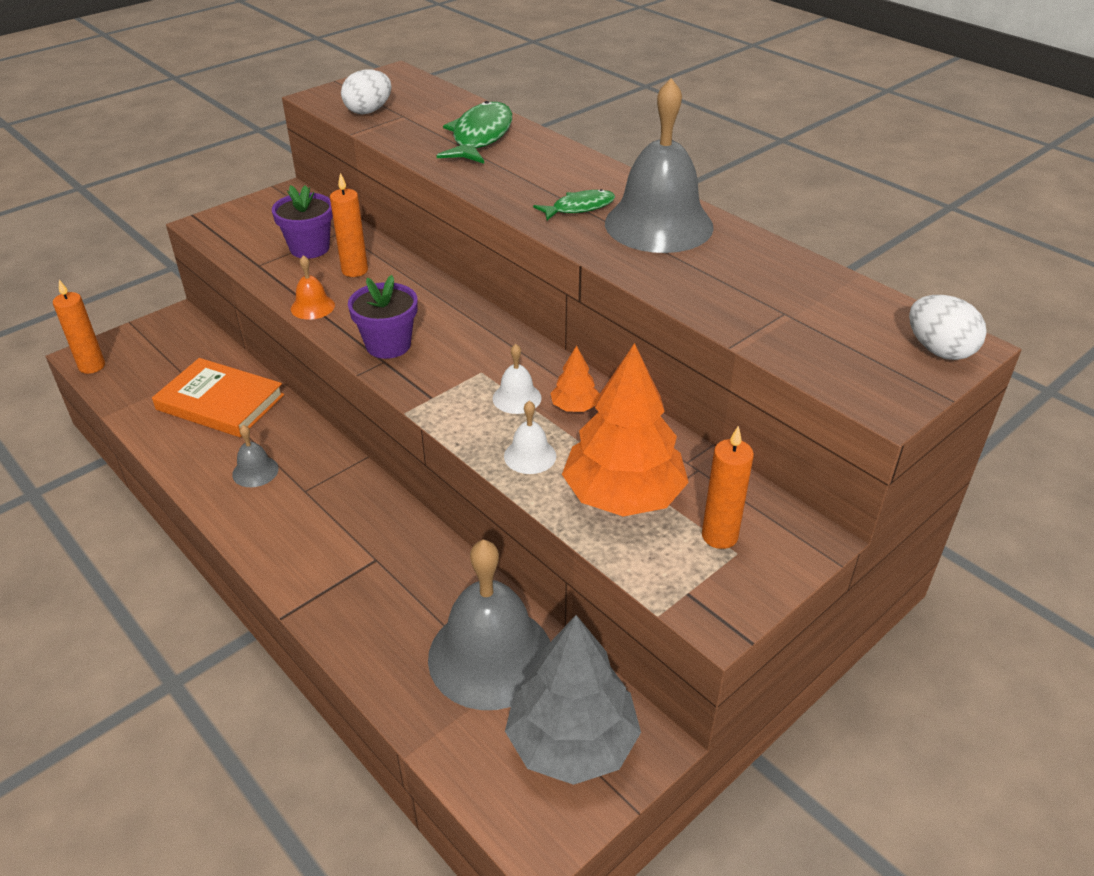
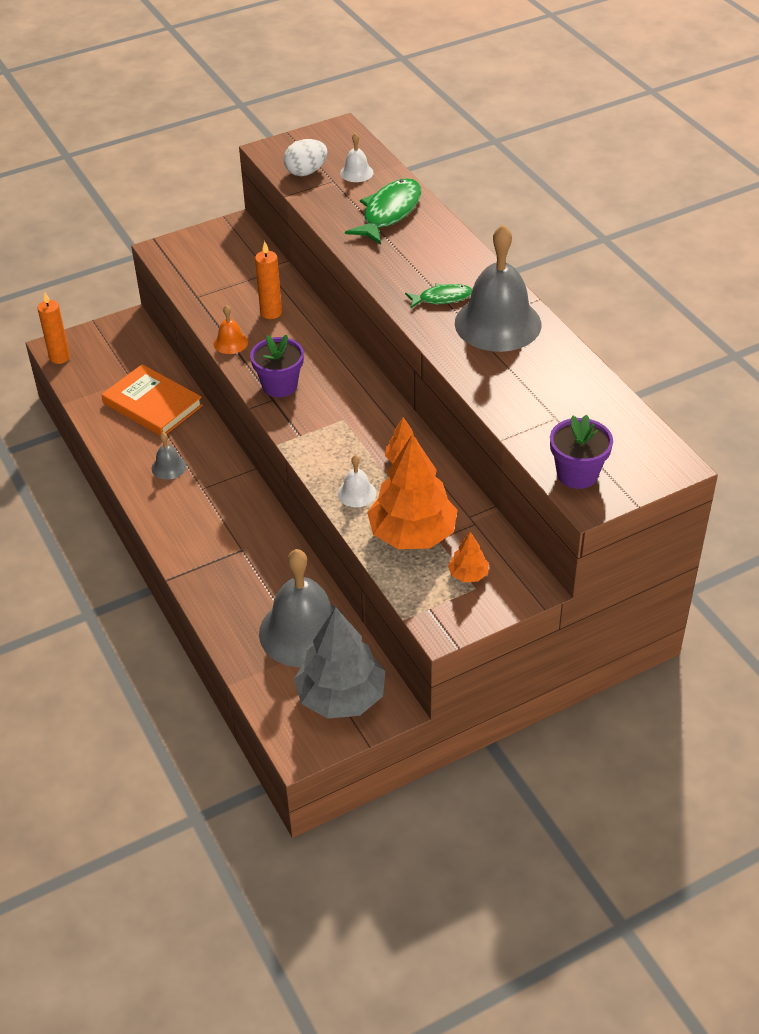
camera: 15 degrees right, 5 degrees up
purple flower pot [272,185,333,259] -> purple flower pot moved to [550,414,613,489]
white bell [493,344,542,414] -> white bell moved to [340,133,374,182]
orange candle [702,426,754,549] -> orange tree [448,532,489,582]
white egg [909,295,987,360] -> none

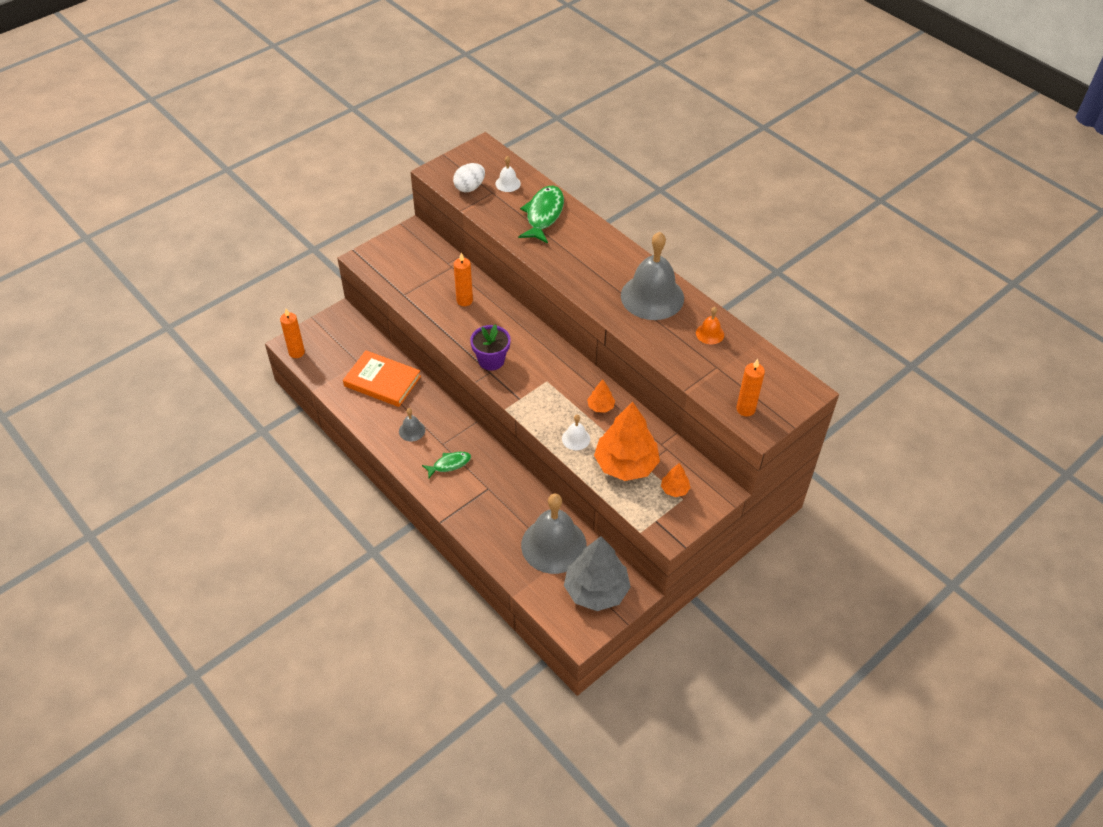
camera: 15 degrees left, 5 degrees up
orange bell [213,305,248,354] -> orange bell moved to [696,307,724,345]
green fish [405,283,472,309] -> green fish moved to [422,452,471,479]
purple flower pot [550,414,613,489] -> orange candle [736,359,765,417]

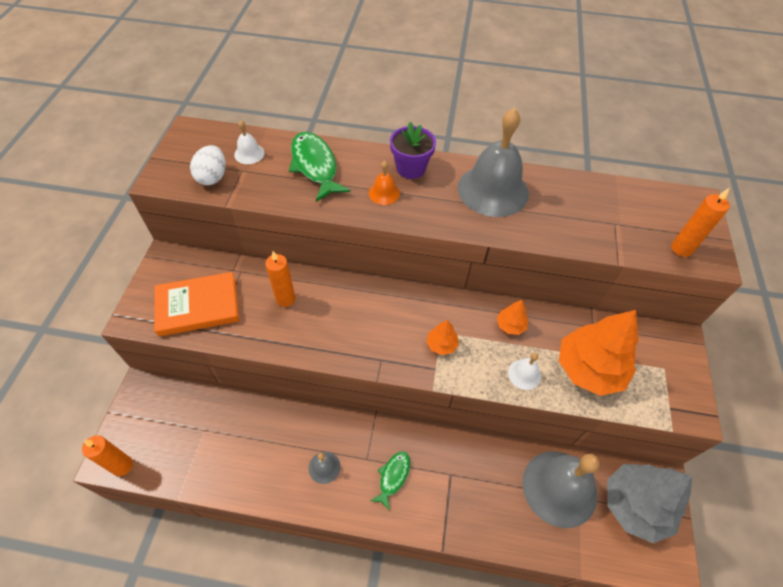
camera: 40 degrees left, 5 degrees up
orange book [343,350,421,407] -> orange book moved to [154,272,239,337]
purple flower pot [470,324,511,371] -> purple flower pot moved to [390,122,436,179]
orange tree [661,463,691,497] -> orange tree moved to [426,320,459,355]
orange bell [696,307,724,345] -> orange bell moved to [369,161,400,205]

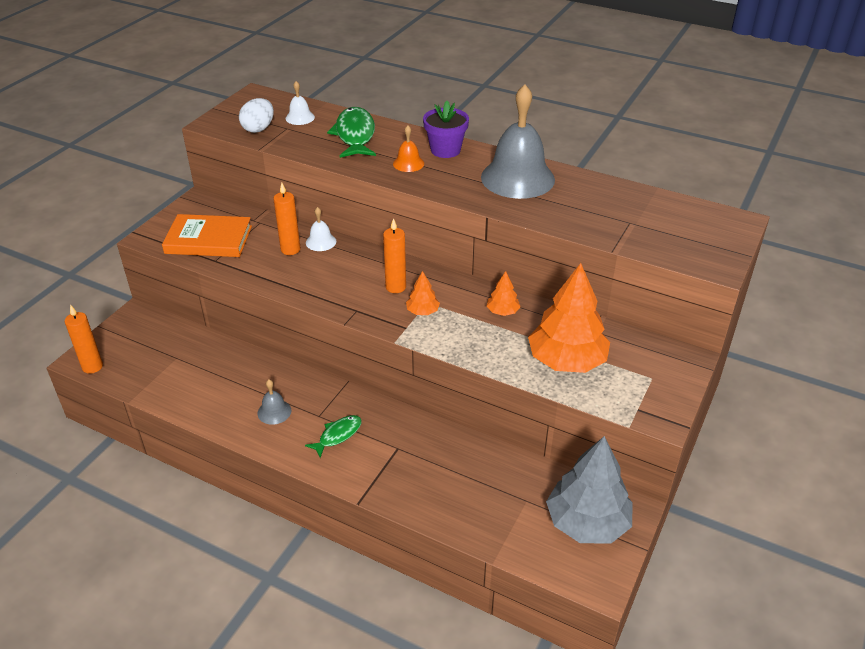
camera: 20 degrees right, 15 degrees down
white bell [508,353,541,390] -> white bell moved to [306,207,336,251]
grey bell [522,451,600,528] -> none
orange candle [671,188,730,257] -> orange candle moved to [383,218,406,293]

